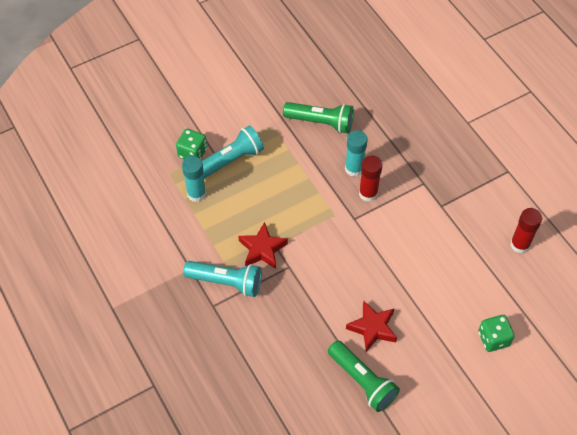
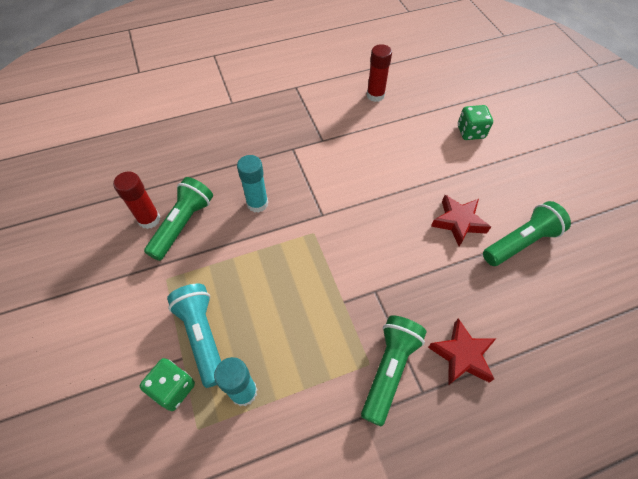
camera: 80 degrees left, 0 degrees up
turquoise flashlight [183,261,262,297] -> green flashlight [361,316,427,427]
red star [238,222,288,269] -> red star moved to [428,318,496,386]
red glue stick [359,155,382,202] -> red glue stick moved to [113,172,160,229]

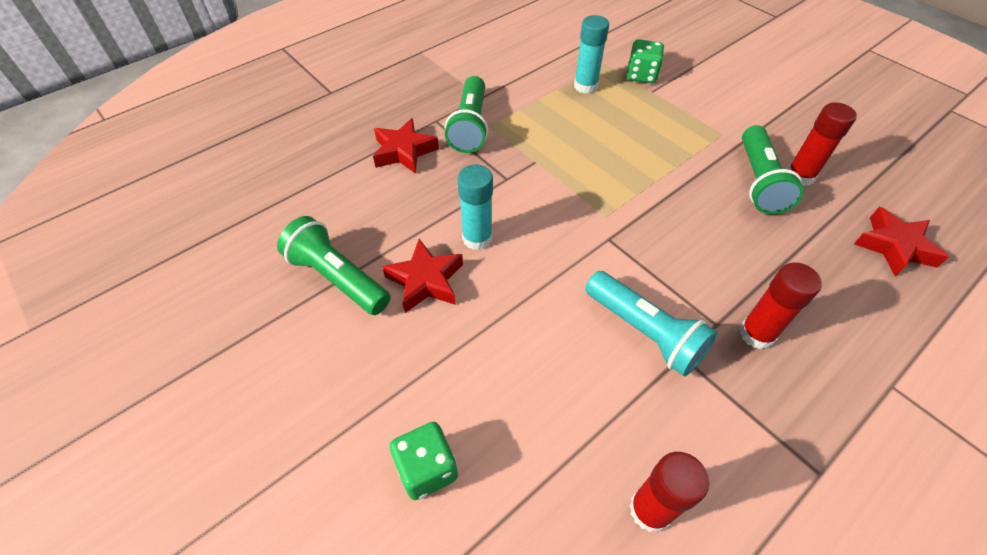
camera: 160 degrees right, 5 degrees down
turquoise flashlight [167,284,221,388] -> turquoise flashlight moved to [585,271,718,377]
turquoise glue stick [237,155,268,213] -> turquoise glue stick moved to [457,164,493,250]
green flashlight [483,201,571,266] -> green flashlight turned 90 degrees clockwise [277,216,391,315]
none -> red glue stick [739,263,822,349]
none -> red star [854,207,949,276]

